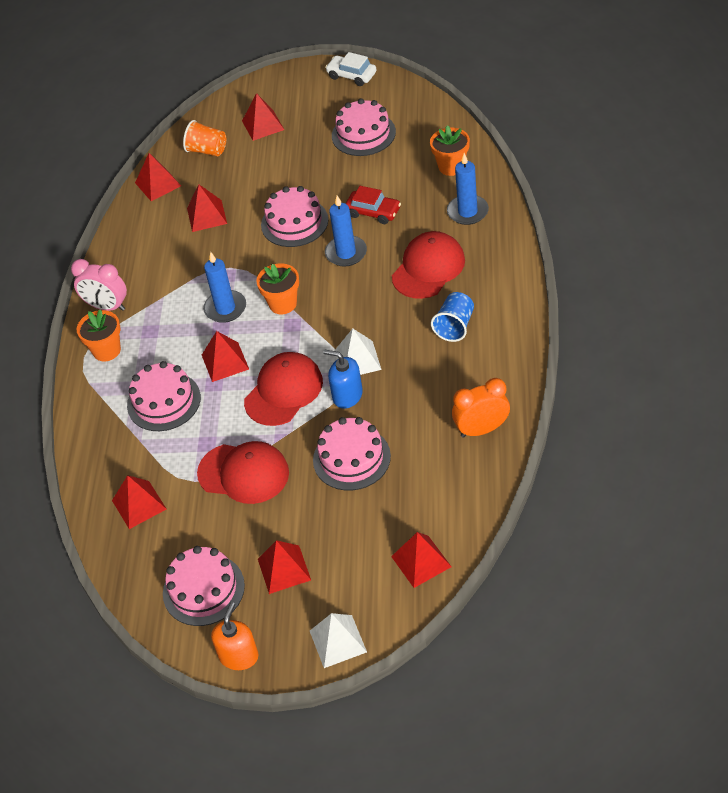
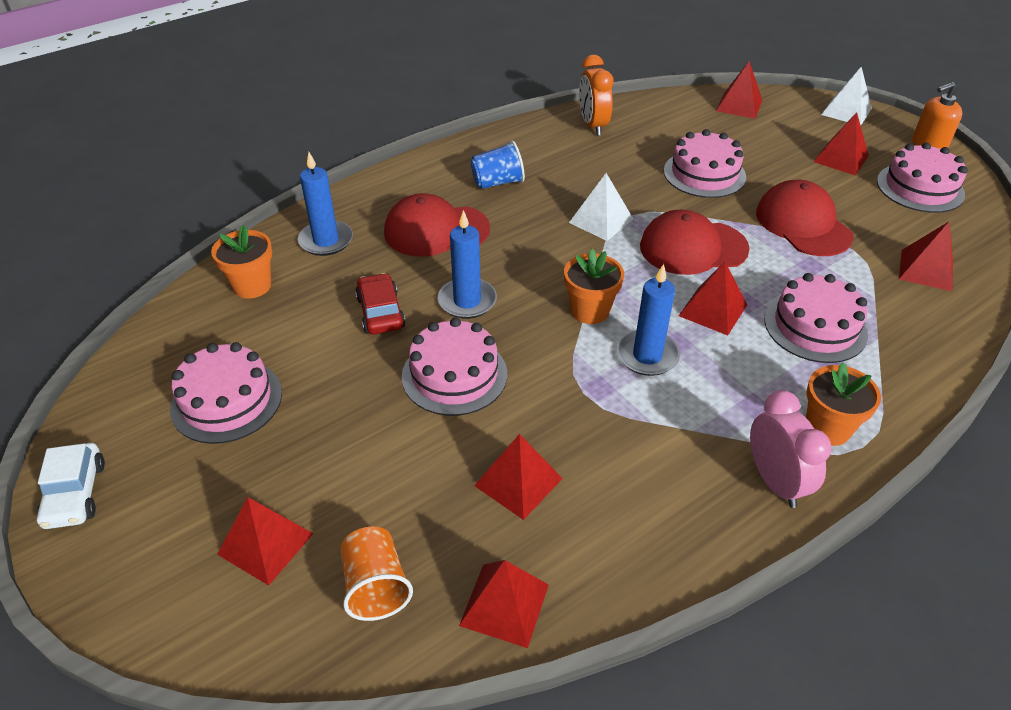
camera: 135 degrees left, 5 degrees down
blue soap dispenser [323,350,363,409] -> none
orange clock [452,378,510,438] -> orange clock turned 45 degrees clockwise [579,55,614,136]

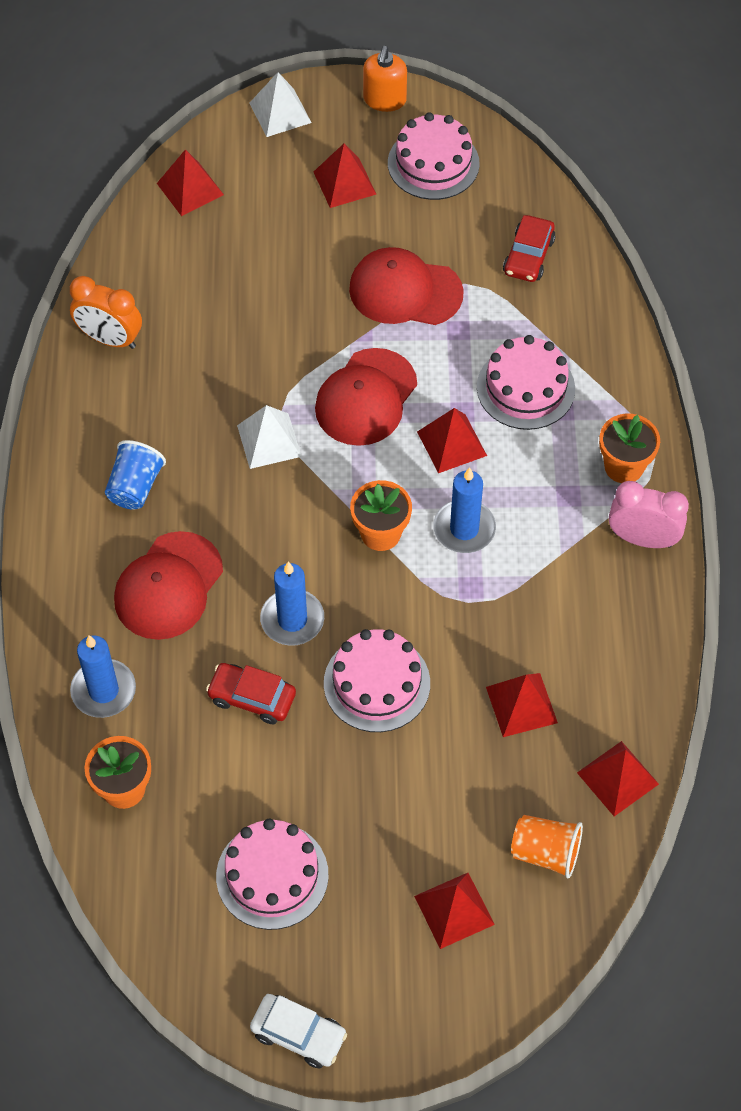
camera: 55 degrees left, 15 degrees up
pink cake [664,129,746,198] -> none
red pyramid [899,222,953,291] -> red car [503,215,556,282]

